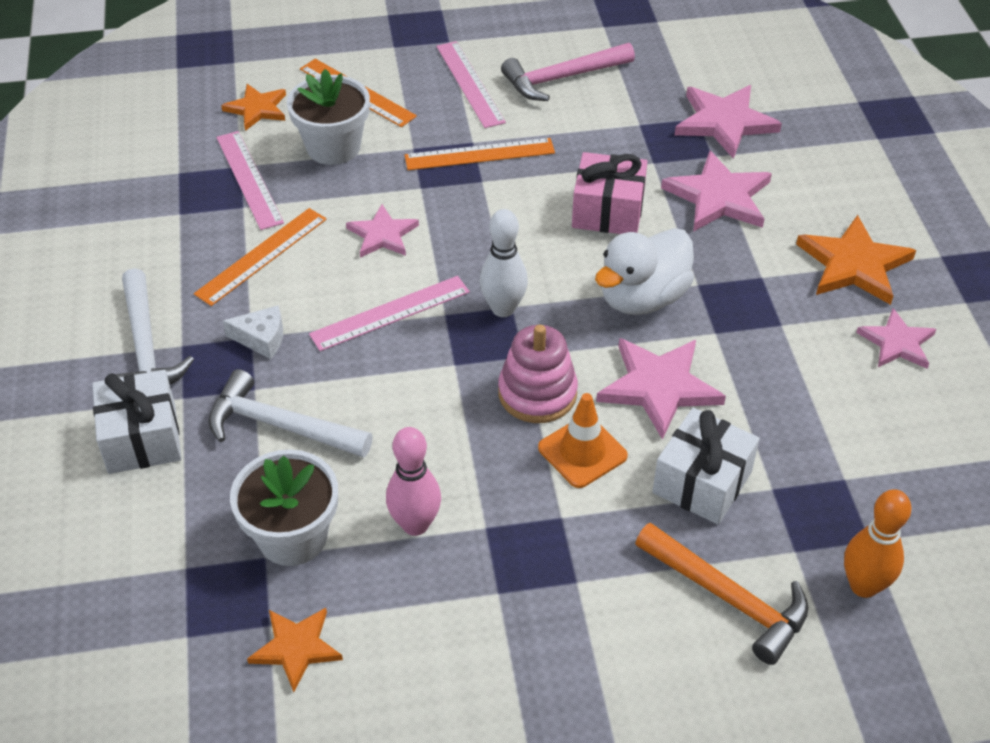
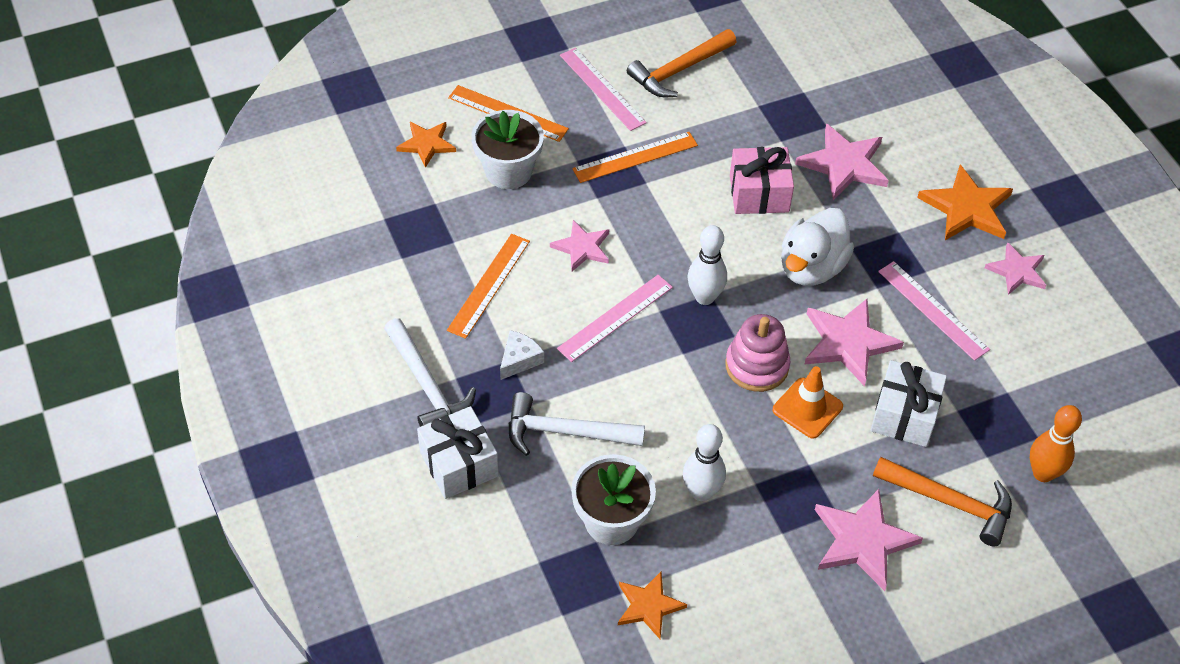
camera: 15 degrees left, 5 degrees up
pink ruler [216,131,284,230] -> pink ruler moved to [878,261,990,361]
white cheese [223,305,283,359] -> white cheese turned 45 degrees counterclockwise [500,330,544,380]
pink bowling pin [386,427,441,536] -> white bowling pin [683,424,726,501]
pink hammer [501,43,635,101] -> orange hammer [627,29,736,97]
pink star [675,85,782,159] -> pink star moved to [815,489,923,591]

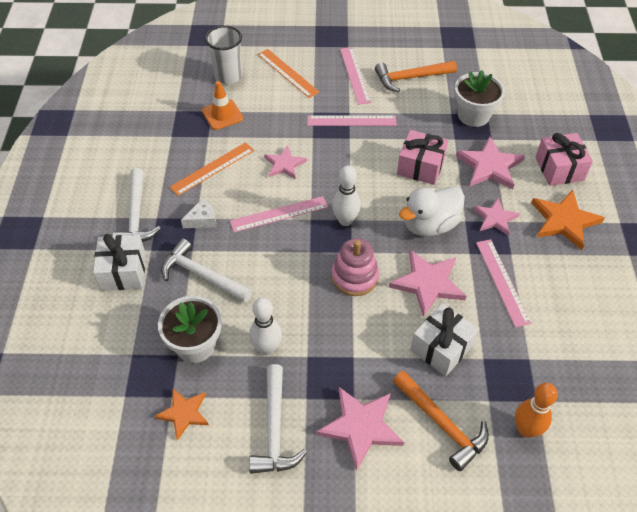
camera: 25 degrees right, 0 degrees up
orange star [396,122,456,168] -> white cup [205,26,242,84]
white flower pot [471,110,544,189] -> white flower pot moved to [454,70,505,127]
orange ruler [572,132,698,183] -> pink ruler [307,115,397,126]
orange traffic cone [773,366,843,439] -> orange traffic cone moved to [202,81,243,130]
pink star [985,242,1046,295] -> pink star moved to [473,198,520,236]
none -> white hammer [249,364,307,474]
none -> pink gift [535,133,593,186]

